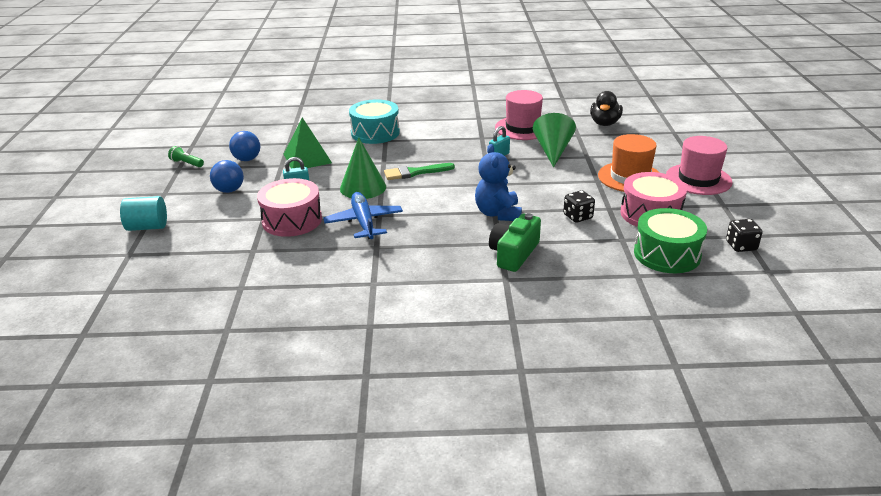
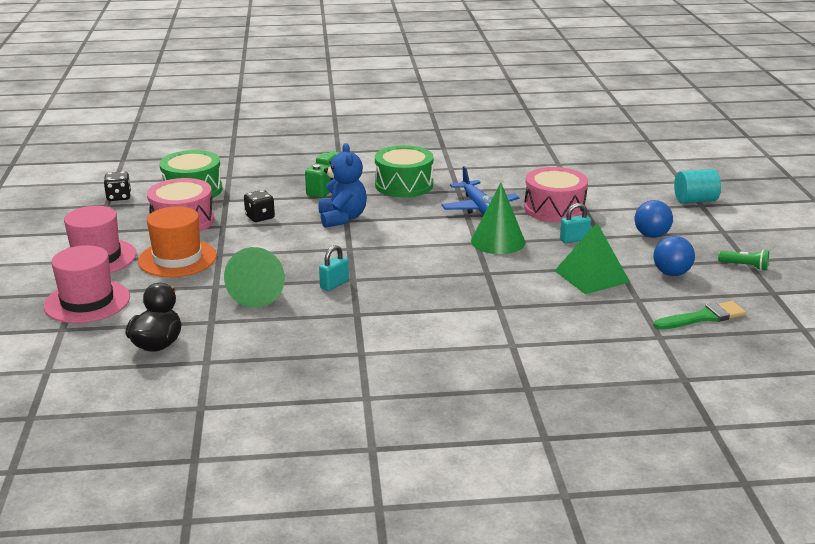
camera: 175 degrees right, 5 degrees down
turquoise drum [349,99,400,144] -> none
green brush [384,163,455,180] -> green brush moved to [653,301,746,330]
pink hat [495,90,543,140] -> pink hat moved to [44,245,130,323]
none -> green drum [375,145,434,197]

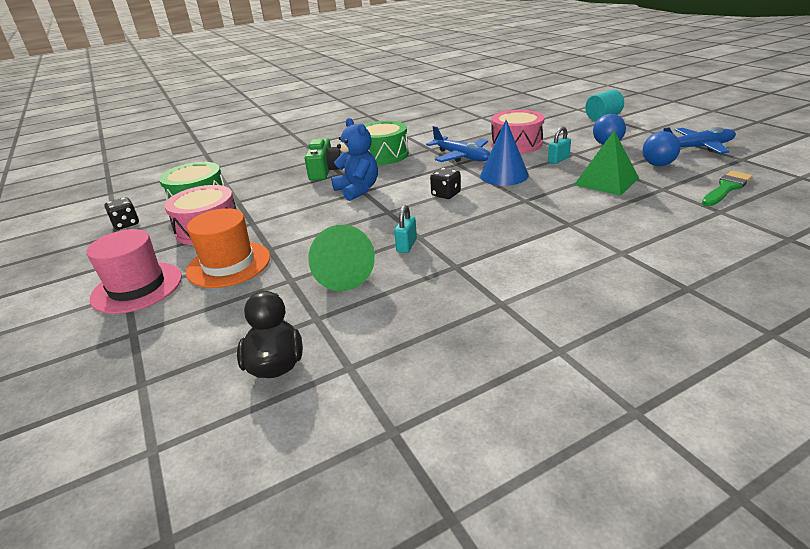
camera: 20 degrees left, 5 degrees up
pink hat [44,245,130,323] -> none
black dice [244,190,275,222] -> black dice moved to [430,168,461,199]
green cone [471,183,525,254] -> blue cone [480,120,529,186]
green flashlight [718,250,769,271] -> blue plane [663,127,736,154]

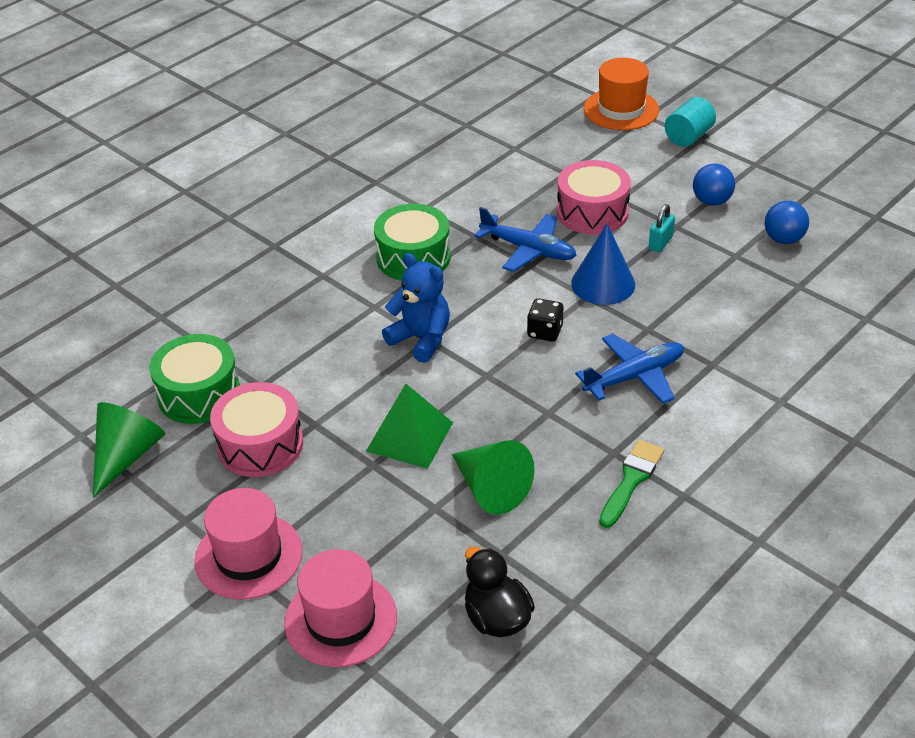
camera: 20 degrees left, 10 degrees up
black dice [105,197,139,230] -> green cone [93,402,165,498]
orange hat [186,208,270,288] -> orange hat moved to [584,58,659,130]
green camera [305,138,343,181] -> none
turquoise padlock [394,205,417,253] -> none
green pyramid [574,130,639,196] -> green pyramid moved to [366,384,453,469]
blue plane [663,127,736,154] -> blue plane moved to [575,334,684,404]
green brush [702,171,753,206] -> green brush moved to [599,440,664,528]
none -> pink hat [284,549,397,667]

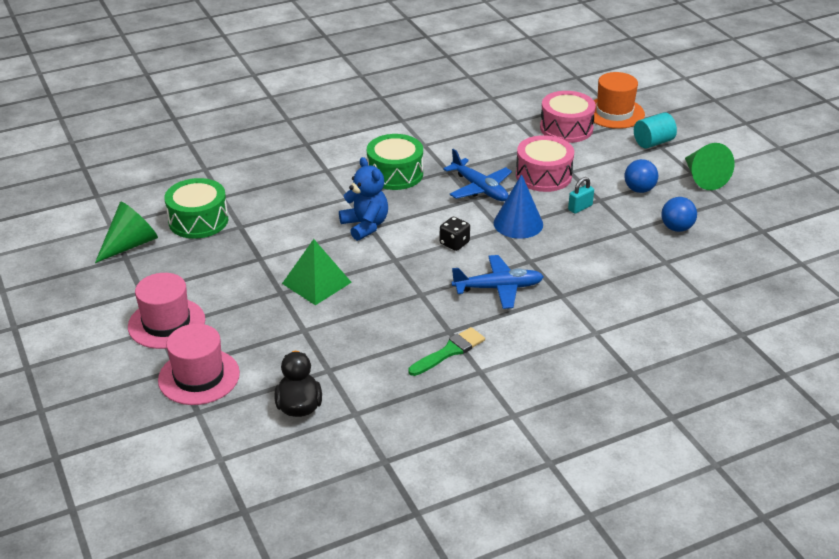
camera: 20 degrees right, 5 degrees down
pink drum [210,382,303,477] -> pink drum moved to [540,91,596,143]
green cone [452,440,535,515] -> green cone moved to [685,143,735,190]

